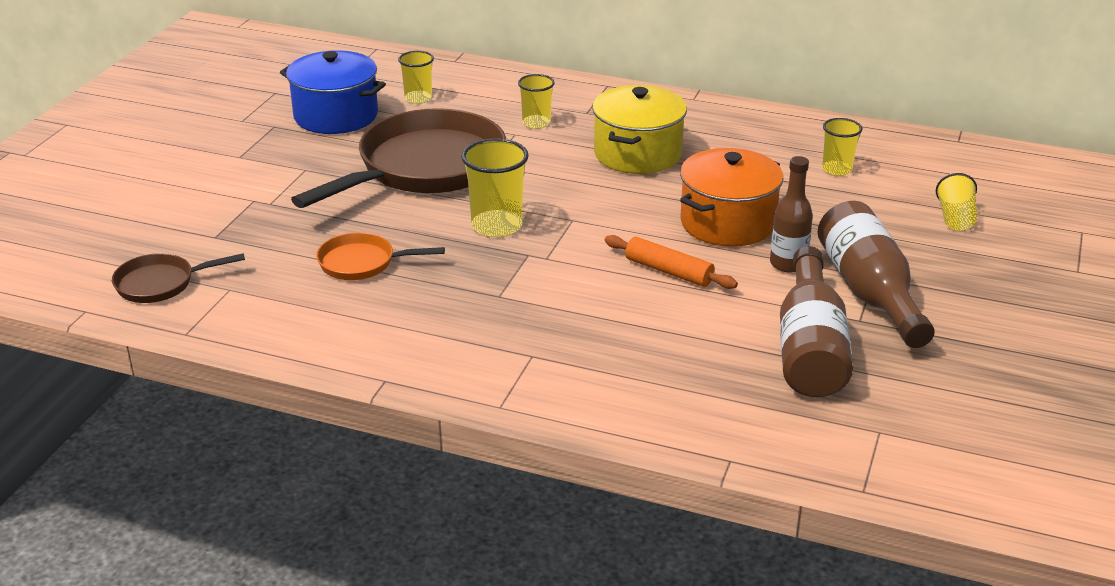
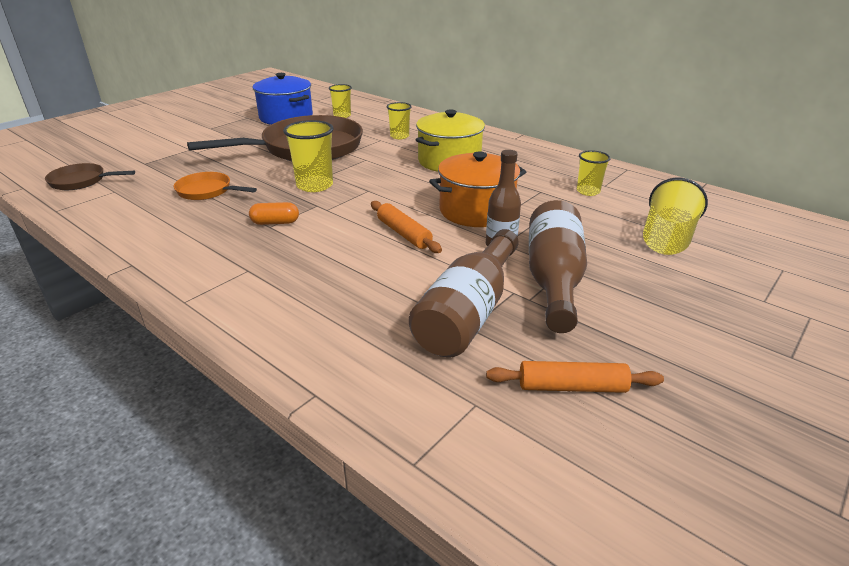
camera: 20 degrees right, 0 degrees up
yellow cup [936,173,978,231] -> yellow cup [643,178,708,255], size x1.59
none -> orange capsule [249,202,299,225]
none -> orange rolling pin [486,361,664,393]

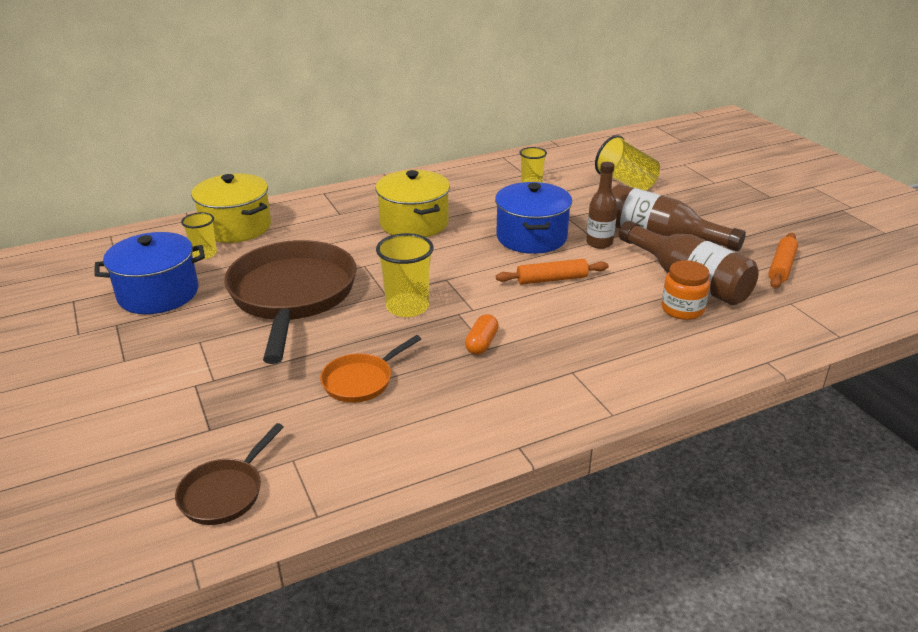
camera: 65 degrees left, 0 degrees up
yellow cup [387,102,412,139] -> none
orange pot [429,152,526,227] -> blue pot [495,182,572,254]
none -> yellow pot [191,173,271,243]
none -> orange jar [661,260,710,320]

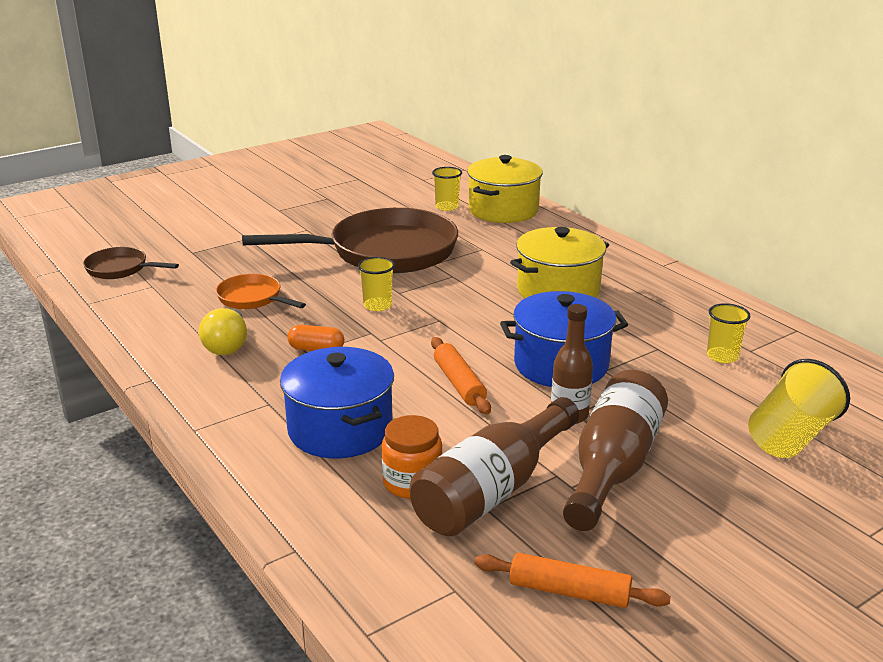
camera: 80 degrees right, 5 degrees down
blue pot [94,232,205,314] -> blue pot moved to [280,347,394,458]
yellow cup [376,233,434,317] -> yellow cup [358,257,395,311], size x0.63
none -> yellow light bulb [199,308,247,355]

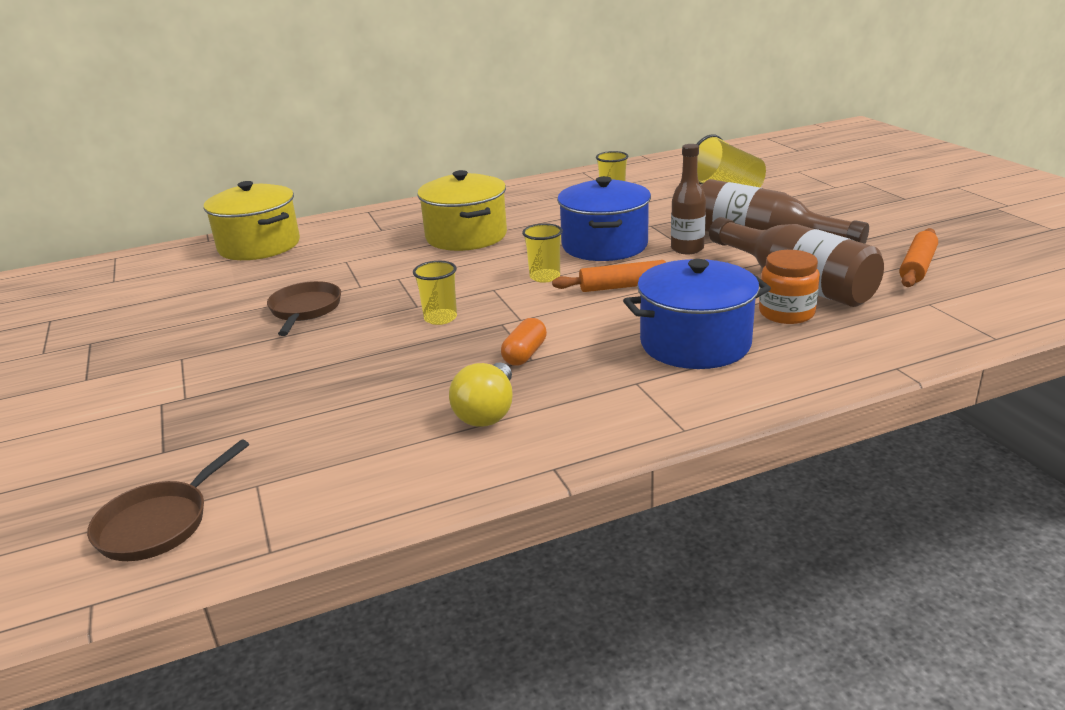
camera: 75 degrees left, 0 degrees up
yellow light bulb [199,308,247,355] -> yellow light bulb turned 90 degrees clockwise [449,362,513,427]
orange pan [216,274,306,309] -> none
brown pan [242,208,458,273] -> brown pan [267,281,341,336], size x0.46
yellow cup [432,167,462,211] -> yellow cup moved to [522,223,563,283]

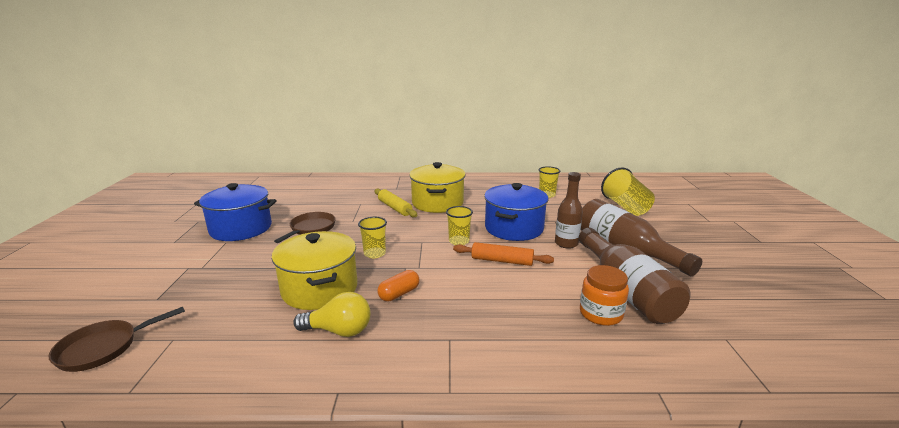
camera: 20 degrees right, 5 degrees down
yellow pot [204,181,300,260] -> yellow pot moved to [272,231,358,310]
yellow light bulb [449,362,513,427] -> yellow light bulb turned 120 degrees counterclockwise [293,292,370,337]
blue pot [623,259,771,369] -> blue pot moved to [194,183,277,241]
orange rolling pin [899,228,938,287] -> none
none -> yellow rolling pin [375,189,417,217]

